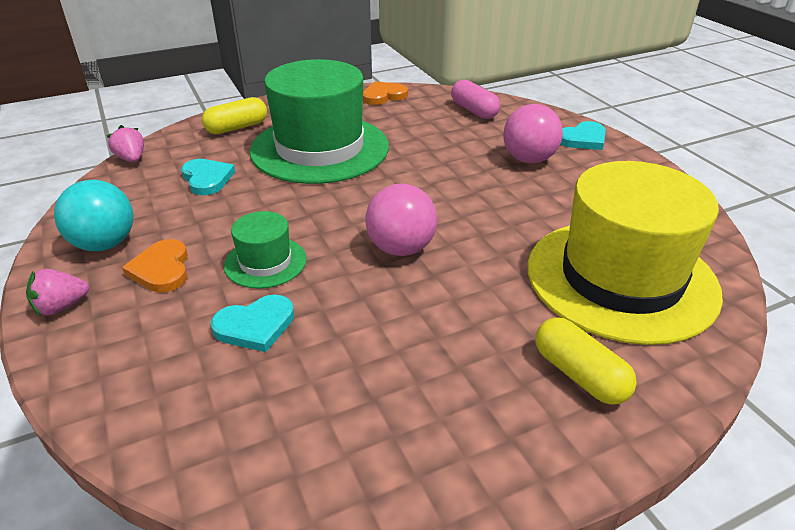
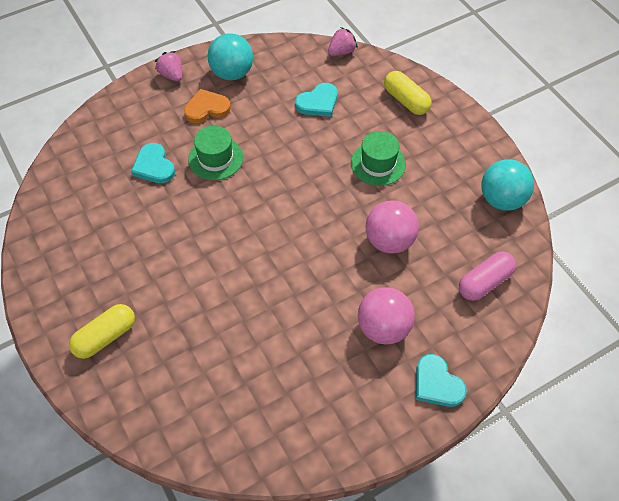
camera: 85 degrees right, 20 degrees up
green hat [250,59,389,184] -> green hat [351,131,406,186], size x0.45
orange heart [363,81,408,105] -> turquoise ball [481,159,534,211]
pink ball [365,184,437,256] -> pink ball moved to [366,200,419,254]
yellow hat [527,161,723,345] -> none

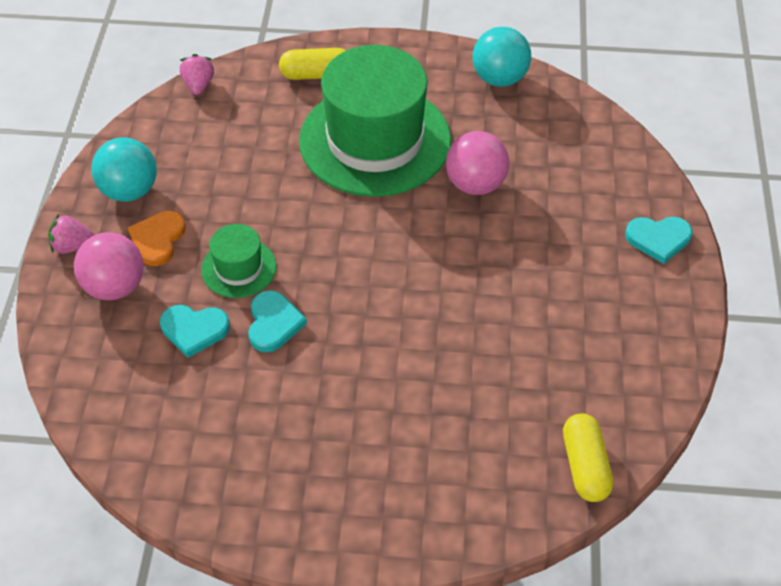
camera: 55 degrees left, 5 degrees down
yellow capsule [69,304,135,359] -> yellow capsule moved to [563,413,613,502]
turquoise heart [295,83,338,117] -> turquoise heart moved to [248,290,307,352]
green hat [351,131,406,186] -> green hat [299,45,451,197], size x2.21
pink ball [358,287,415,345] -> pink ball moved to [74,232,144,300]
pink capsule [459,251,516,301] -> none

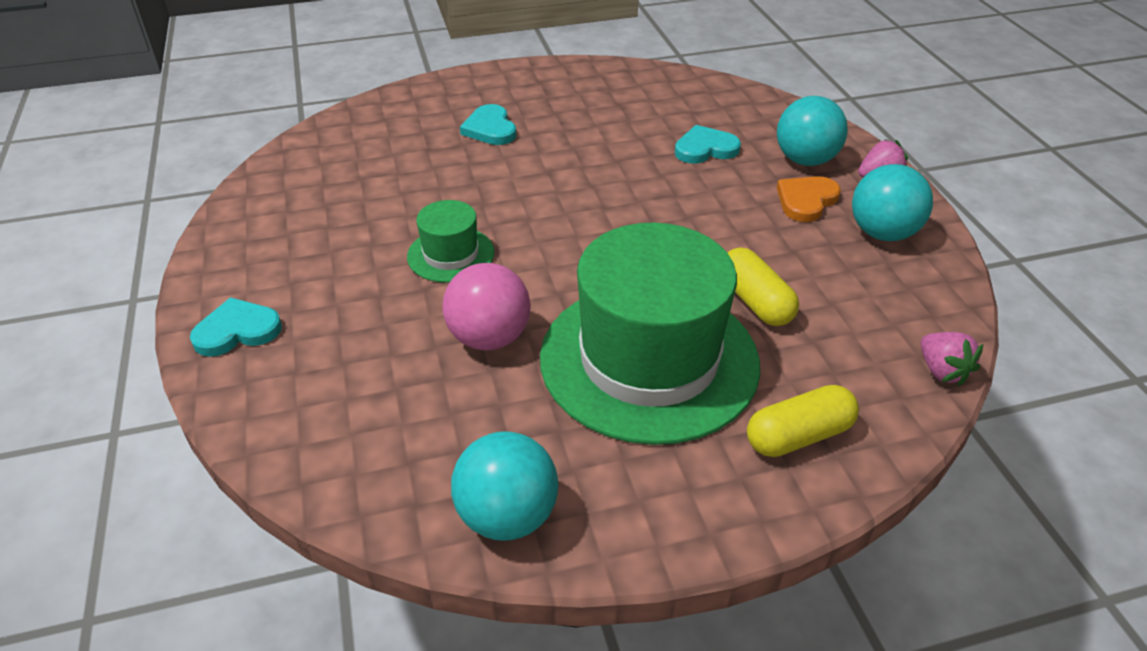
camera: 160 degrees right, 10 degrees down
pink ball [74,232,144,300] -> turquoise ball [777,96,848,166]
orange heart [128,211,186,266] -> orange heart turned 135 degrees counterclockwise [777,176,841,222]
green hat [201,224,276,298] -> green hat moved to [407,200,495,283]
turquoise heart [248,290,307,352] -> turquoise heart moved to [460,104,516,145]
yellow capsule [563,413,613,502] -> yellow capsule moved to [727,247,799,326]

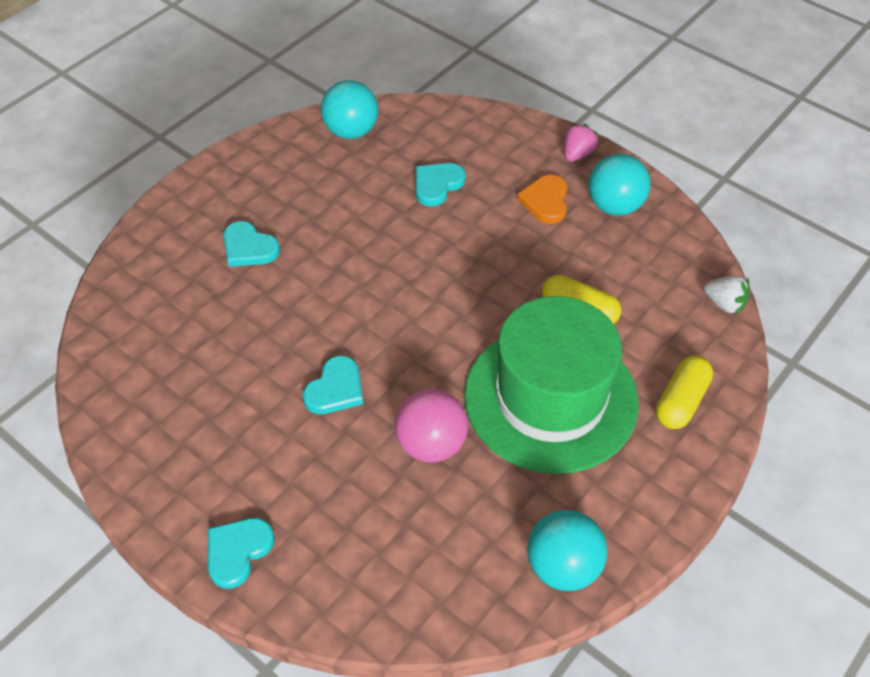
camera: 35 degrees left, 10 degrees up
green hat [407,200,495,283] -> turquoise heart [303,356,363,414]
turquoise ball [777,96,848,166] -> turquoise ball moved to [321,80,378,139]
pink strawberry [921,332,983,386] -> white strawberry [704,275,750,315]

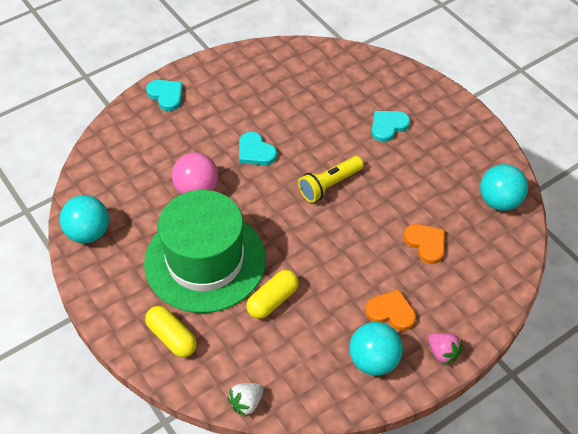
camera: 105 degrees right, 0 degrees up
turquoise heart [416,163,466,207] -> orange heart [404,224,445,264]
none -> yellow flashlight [298,156,363,203]

